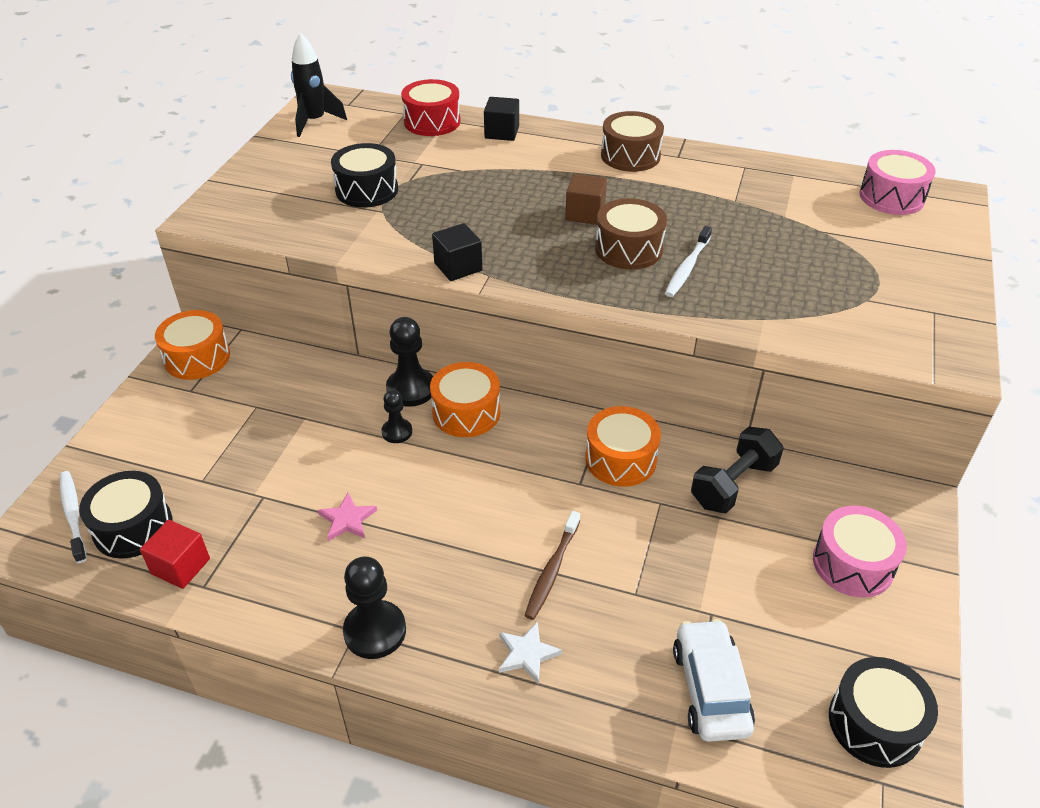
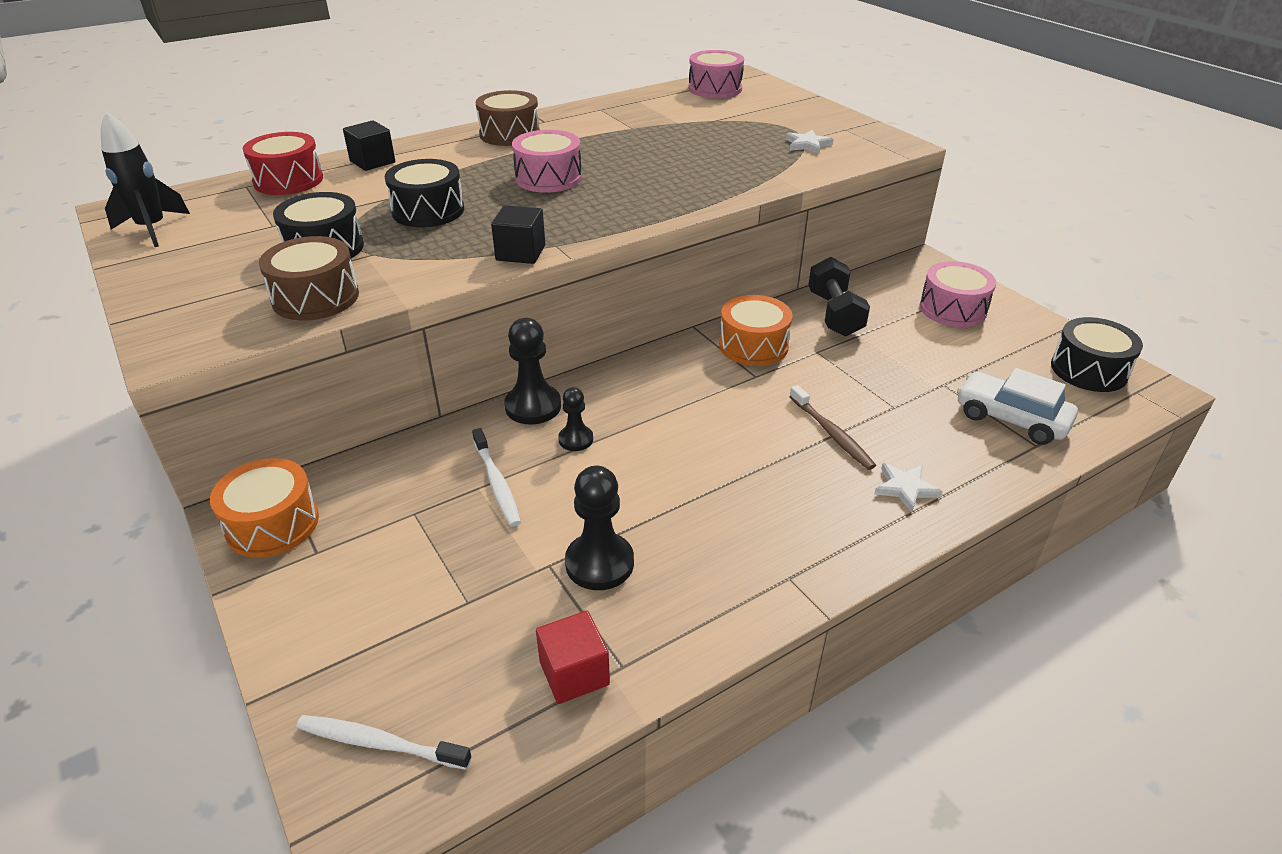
camera: 50 degrees left, 5 degrees down
black drum [79,471,172,559] -> black drum moved to [385,159,464,227]
pink star [318,493,377,541] -> none
black pawn [343,557,406,659] -> black pawn moved to [565,466,634,590]
orange drum [430,362,500,437] -> none
brown cube [565,174,607,225] -> pink drum [512,130,582,193]
brown drum [595,198,667,270] -> brown drum moved to [259,236,359,320]
white toothbrush [665,226,712,297] -> white toothbrush moved to [472,428,521,527]
none -> white star [786,130,834,154]

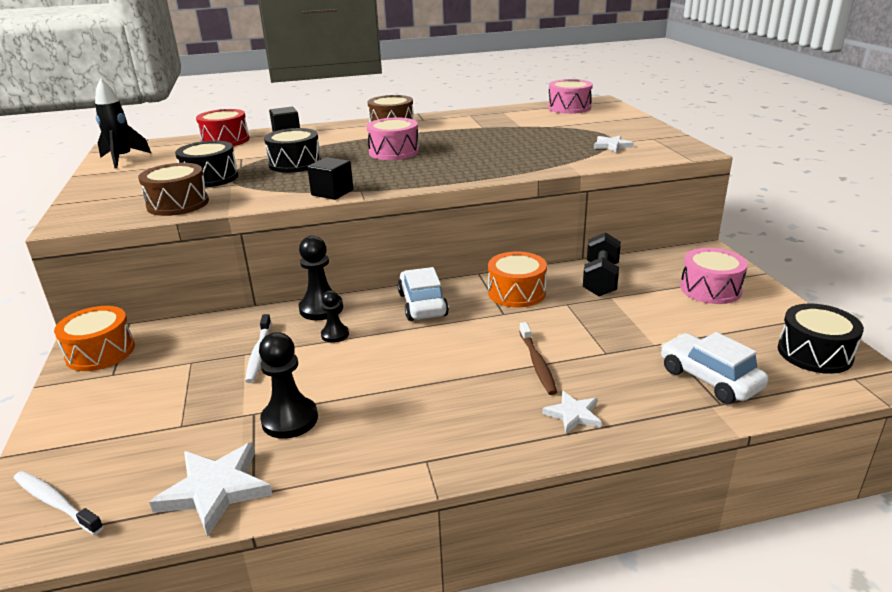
camera: 20 degrees right, 10 degrees down
red cube [536,611,610,704] -> white star [149,442,272,536]
none -> white car [398,267,449,321]

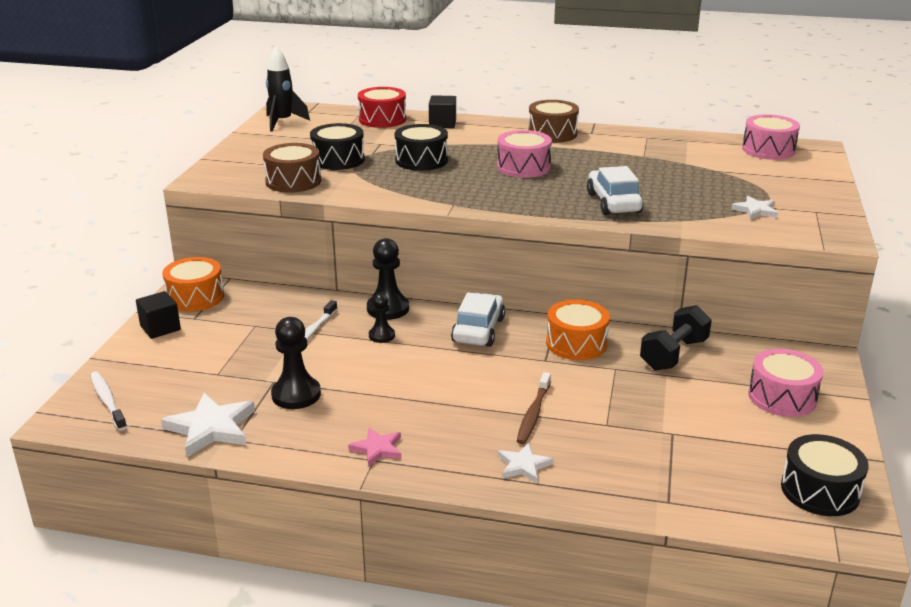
camera: 25 degrees right, 0 degrees up
black cube [307,157,353,200] -> black cube moved to [136,291,181,339]
white car [661,332,769,404] -> white car moved to [587,166,643,215]
none -> pink star [348,427,401,467]

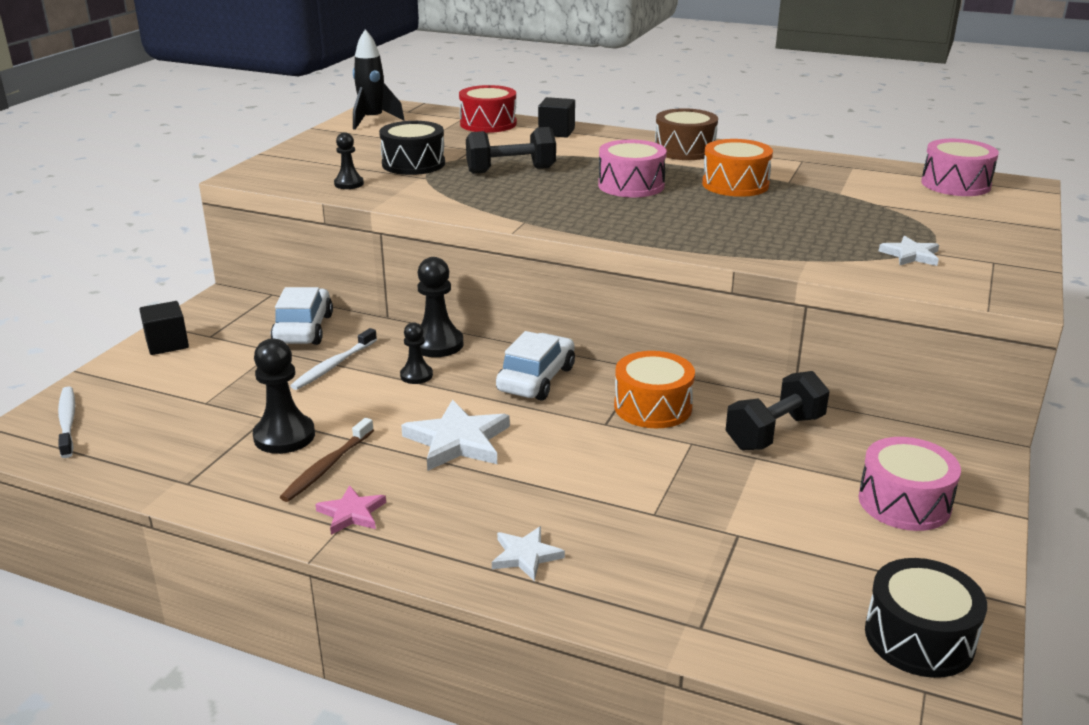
camera: 10 degrees right, 0 degrees up
white star [161,393,255,457] -> white star moved to [401,400,510,471]
orange drum [162,257,224,312] -> orange drum moved to [702,139,773,197]
brown drum [263,143,321,193] -> black pawn [334,132,364,189]
black drum [395,124,448,171] -> black dumbbell [466,127,556,174]
brown toothbrush [517,372,551,444] -> brown toothbrush moved to [280,418,374,502]
white car [587,166,643,215] -> white car moved to [271,287,333,345]

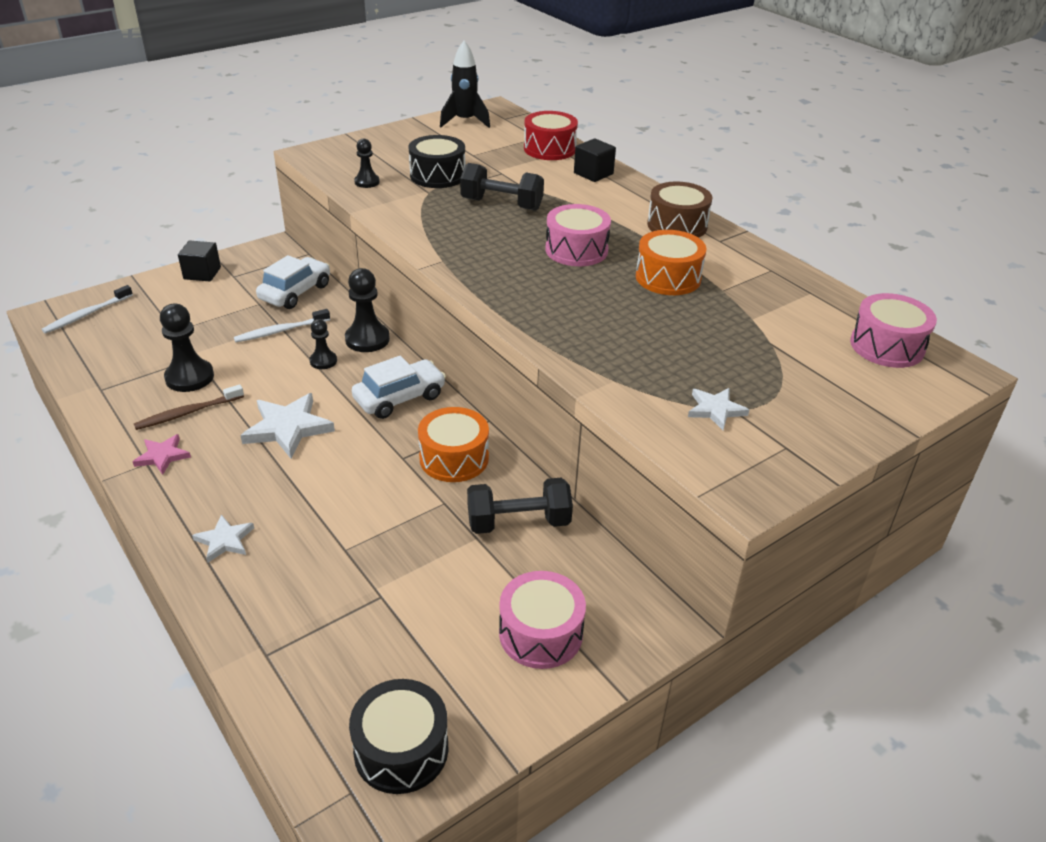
camera: 30 degrees right, 10 degrees up
white toothbrush [58,386,75,458] -> white toothbrush turned 150 degrees counterclockwise [42,285,133,334]

